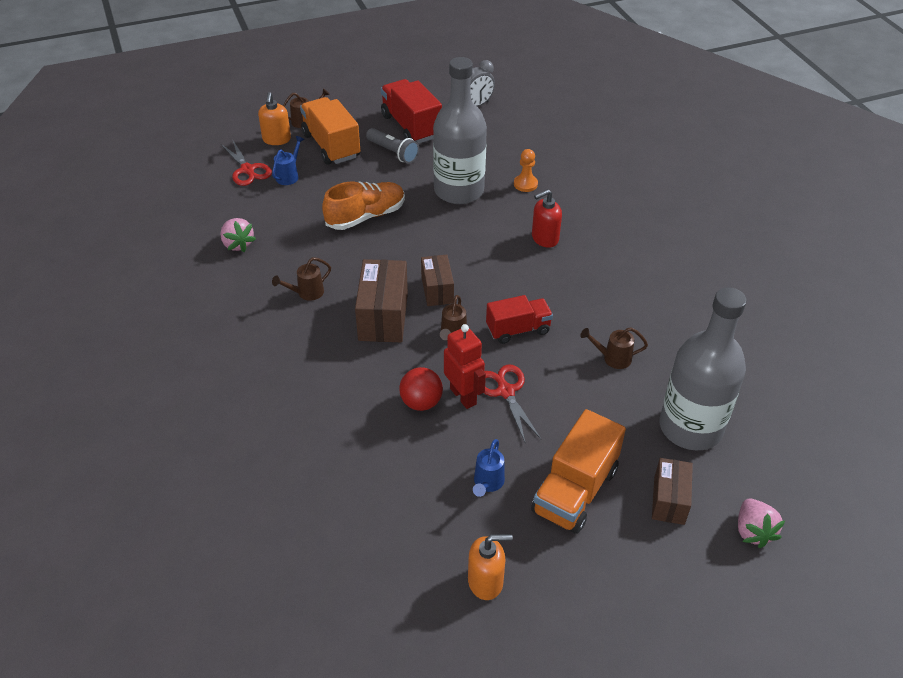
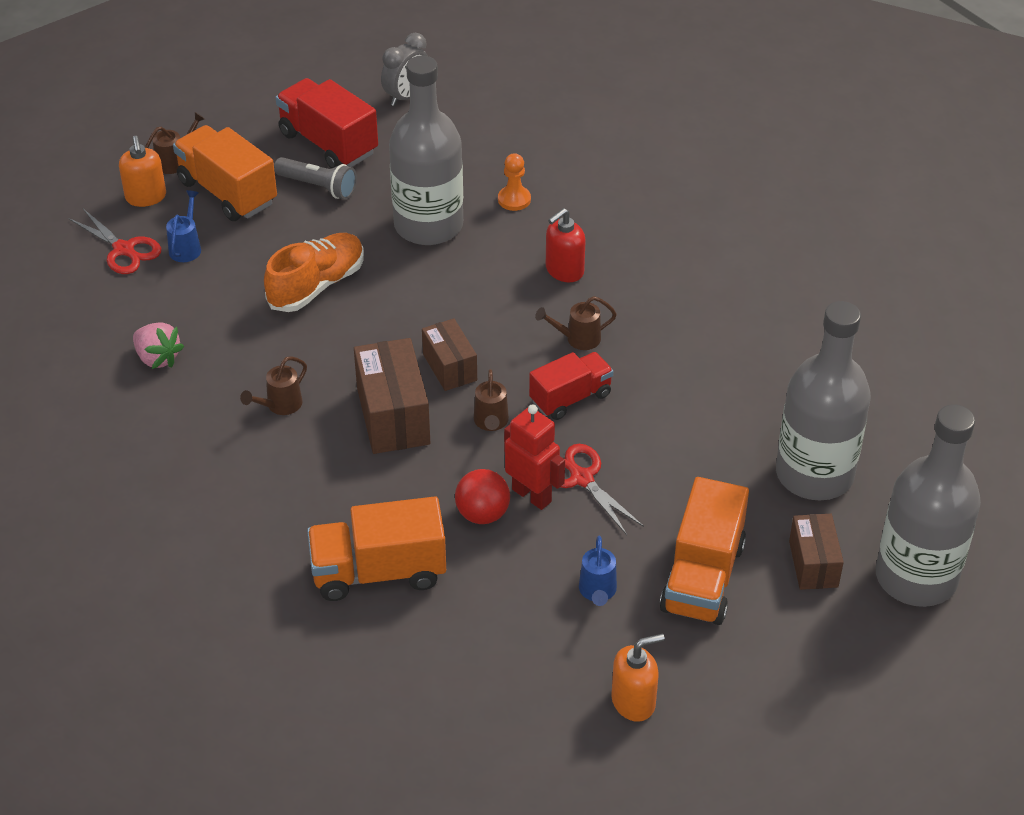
camera: 15 degrees left, 0 degrees up
brown watering can [580,327,648,369] -> brown watering can moved to [535,296,617,350]
pink strawberry [738,499,785,548] -> grey bottle [876,404,981,607]
none -> orange truck [307,496,446,601]

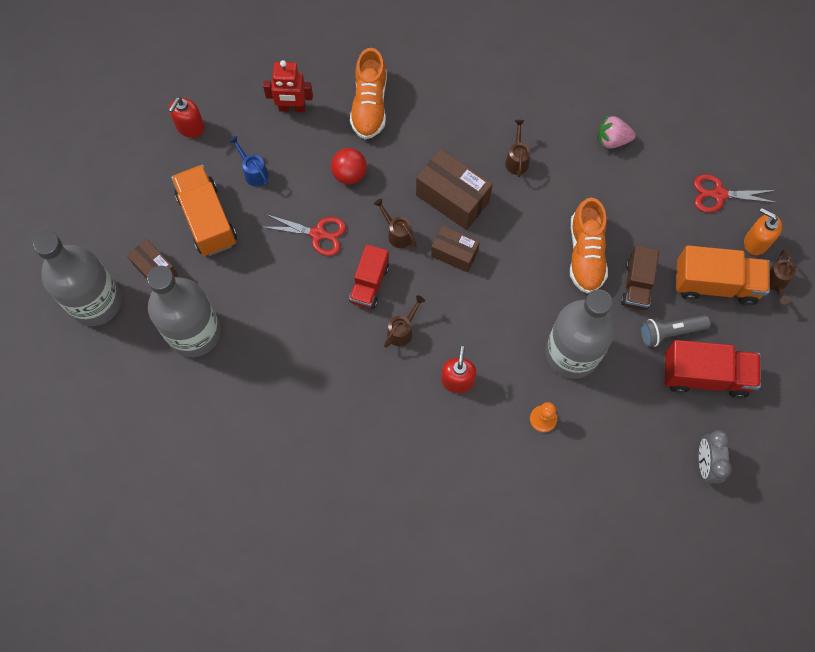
camera: 140 degrees right, 25 degrees up
blue watering can [166,190,201,262] -> none
orange truck [307,496,446,601] -> orange shoe [350,48,387,139]
red robot [504,404,565,510] -> red robot moved to [263,60,313,113]
orange soap dispenser [611,634,665,722] -> red soap dispenser [169,97,205,138]
none -> brown truck [621,246,659,310]

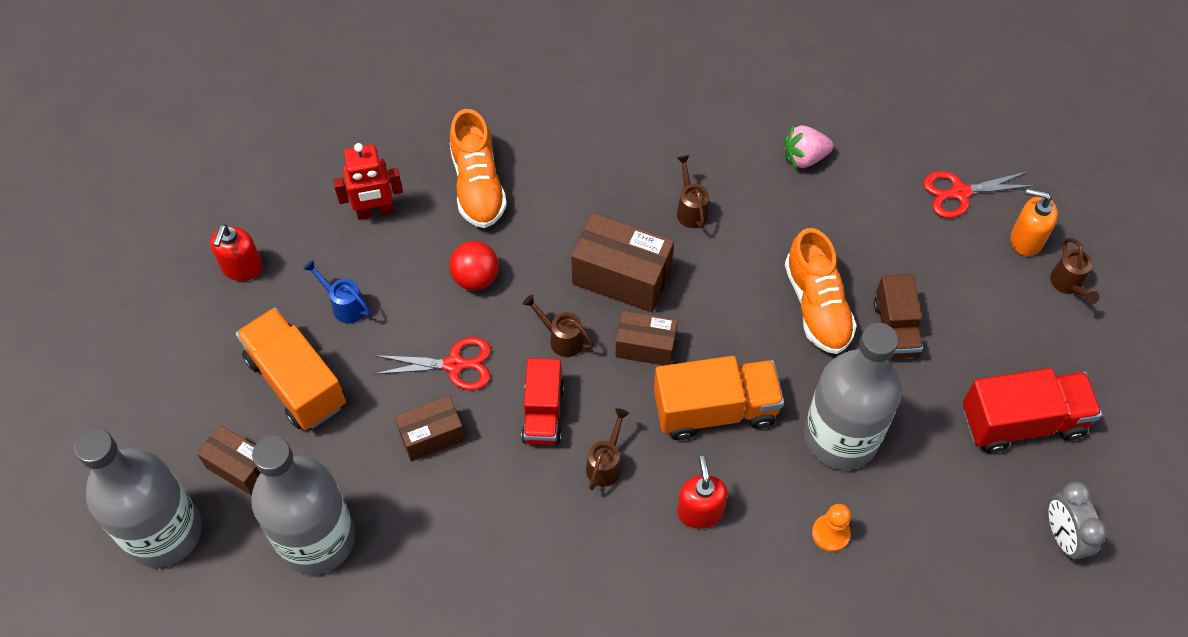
camera: 15 degrees left, 10 degrees down
grey flashlight [640,315,710,347] -> none
orange truck [676,245,770,305] -> orange truck moved to [654,356,784,440]
none -> brown box [395,396,465,461]

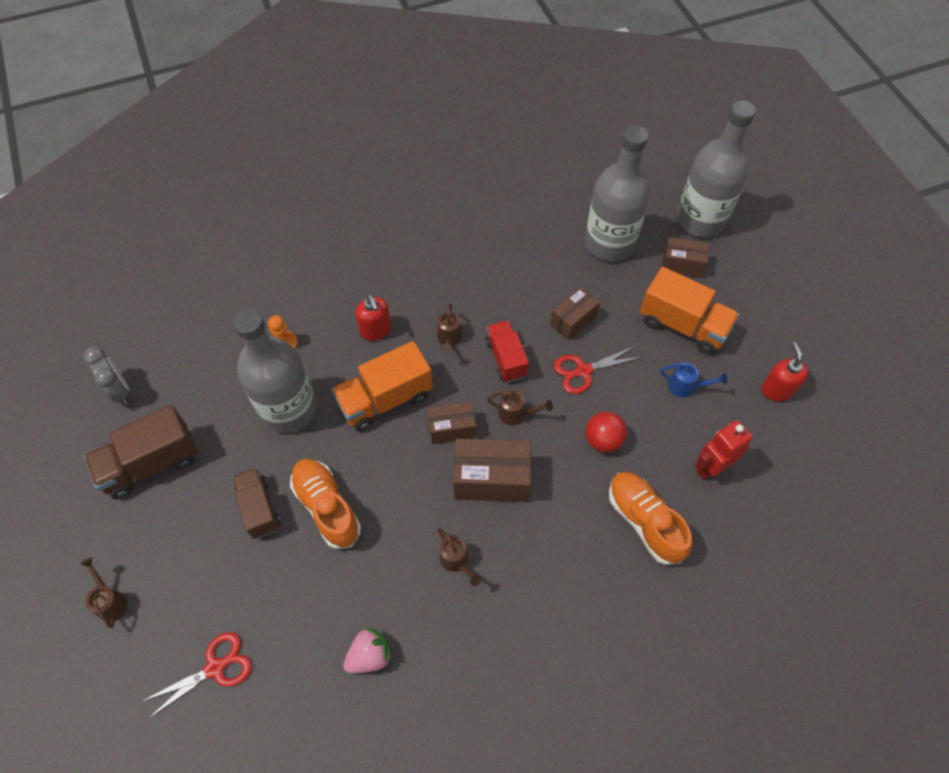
camera: 160 degrees right, 0 degrees up
red truck [963,368,1102,453] -> brown truck [84,405,198,499]
orange soap dispenser [1011,189,1058,256] -> none

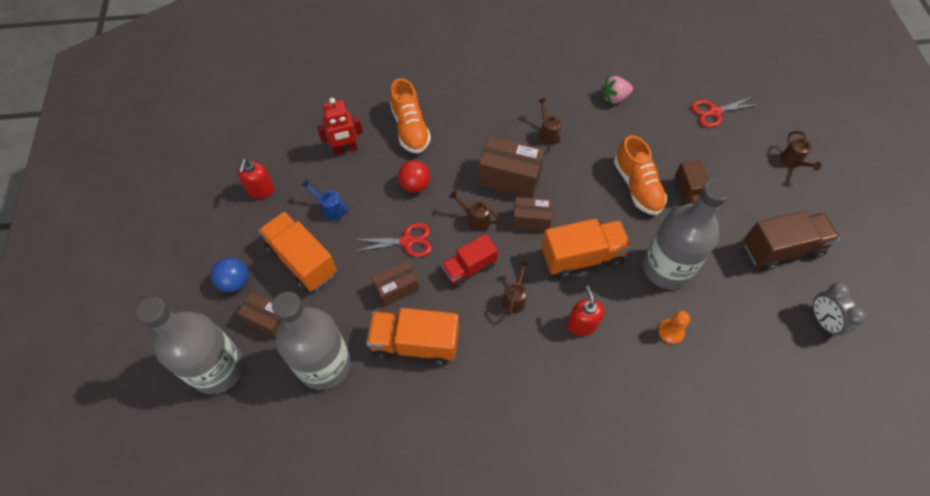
camera: 165 degrees left, 0 degrees up
red truck [485,320,529,382] -> red truck turned 60 degrees clockwise [441,234,498,287]
none -> blue ball [211,257,249,293]
none -> orange truck [366,308,459,365]

